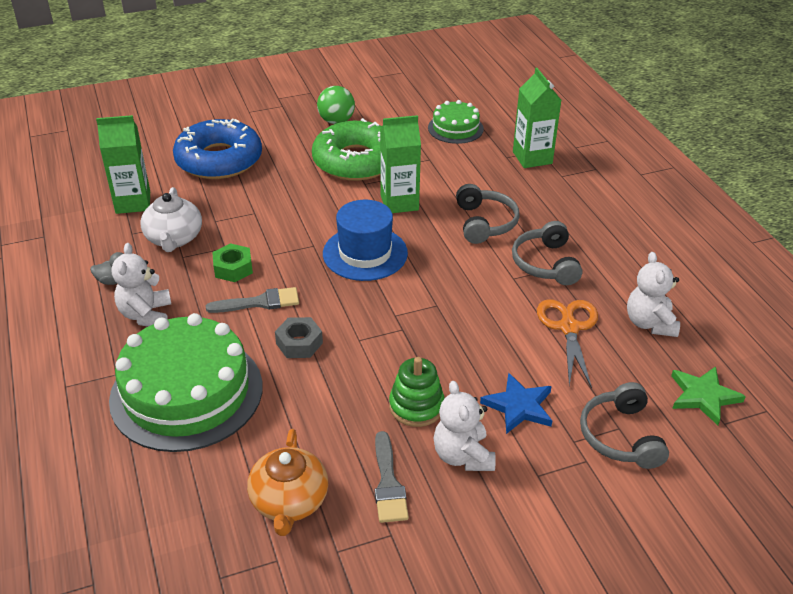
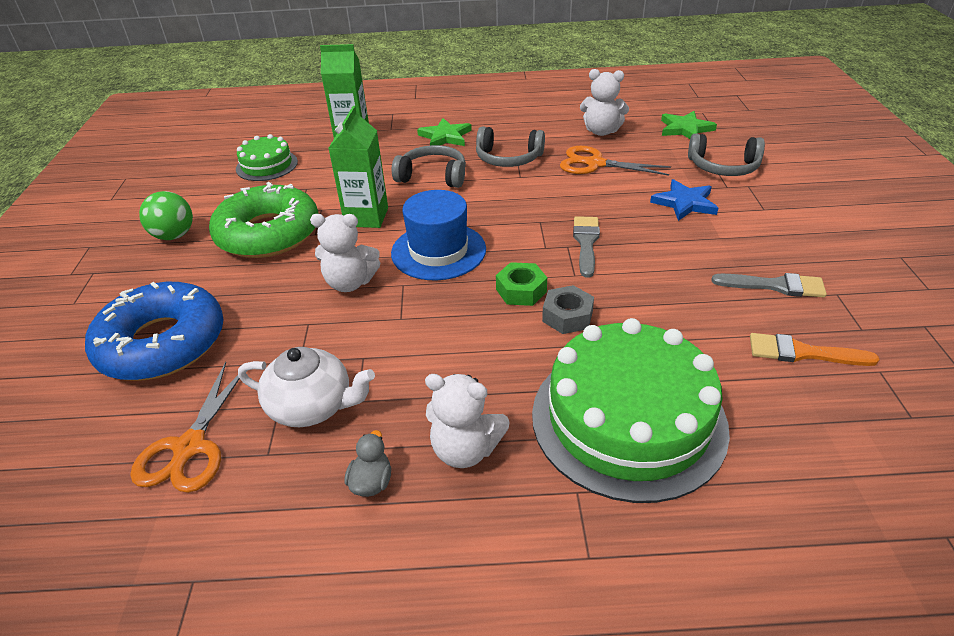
camera: 70 degrees left, 0 degrees up
green carton [96,115,150,214] -> orange scissors [130,362,240,493]
grey brush [206,287,299,313] -> grey brush moved to [573,216,600,278]
green nut [212,243,253,282] -> green nut moved to [496,262,547,306]
orange teapot [247,429,328,536] -> orange brush [750,333,880,366]
green stacking toy [389,357,445,427] -> none
white teddy bear [434,381,496,471] -> white teddy bear moved to [310,214,380,292]
none -> green star [417,118,472,146]

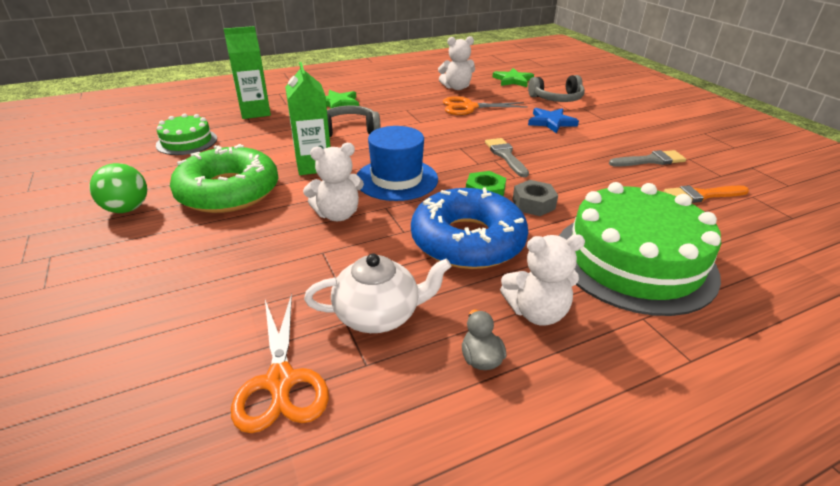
camera: 25 degrees left, 5 degrees down
blue donut [85,282,224,381] -> blue donut moved to [411,188,528,269]
grey headphones [476,126,545,167] -> none

